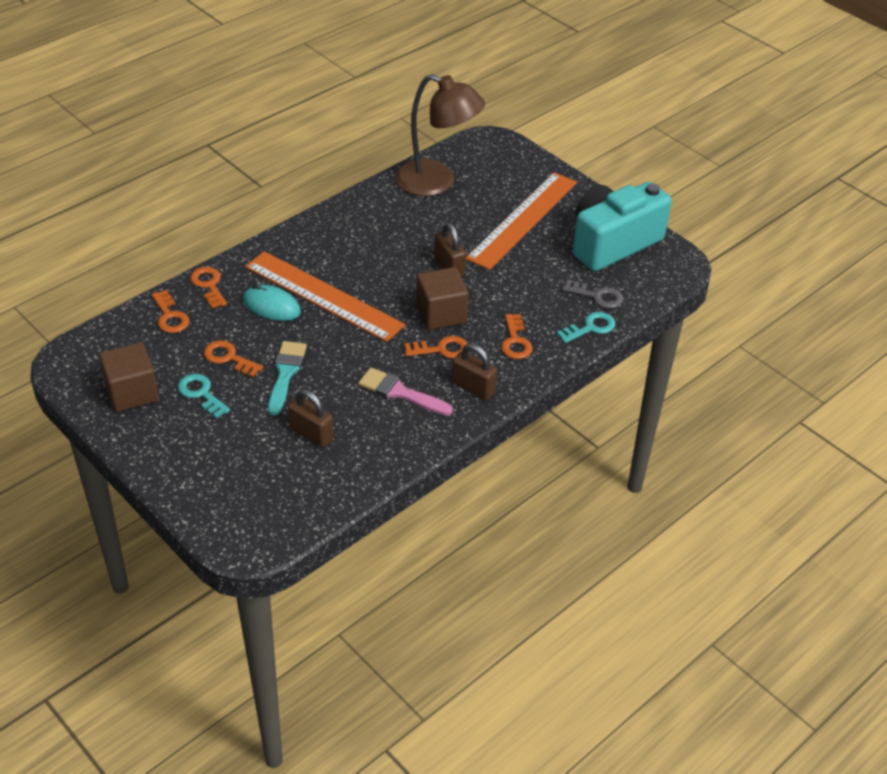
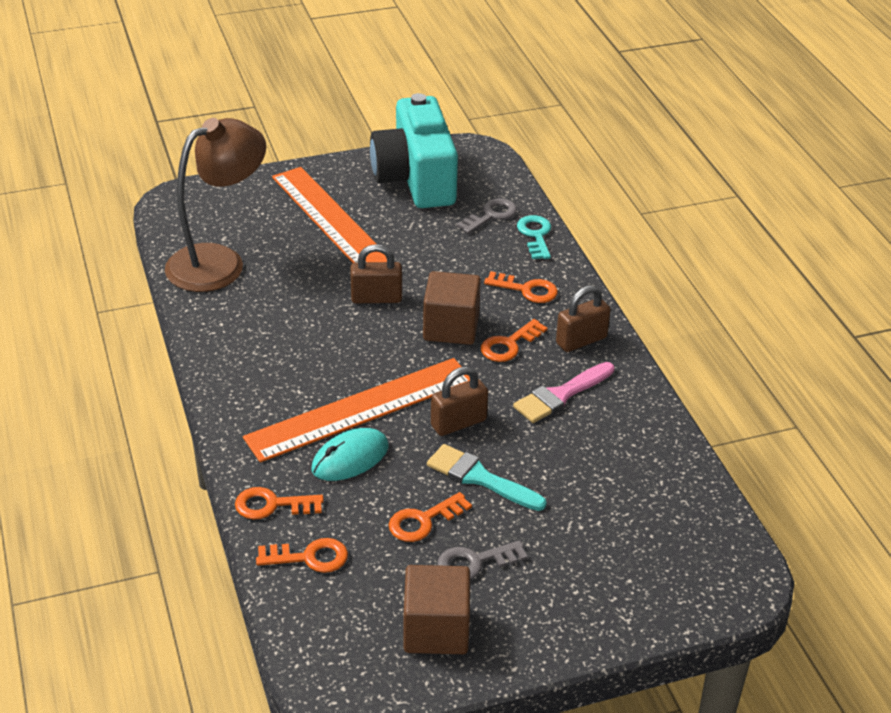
camera: 65 degrees left, 5 degrees down
turquoise key [178,374,230,419] -> grey key [437,540,528,580]
brown padlock [288,389,334,448] -> brown padlock moved to [431,366,488,436]
orange key [404,336,467,359] -> orange key turned 150 degrees counterclockwise [481,319,548,362]

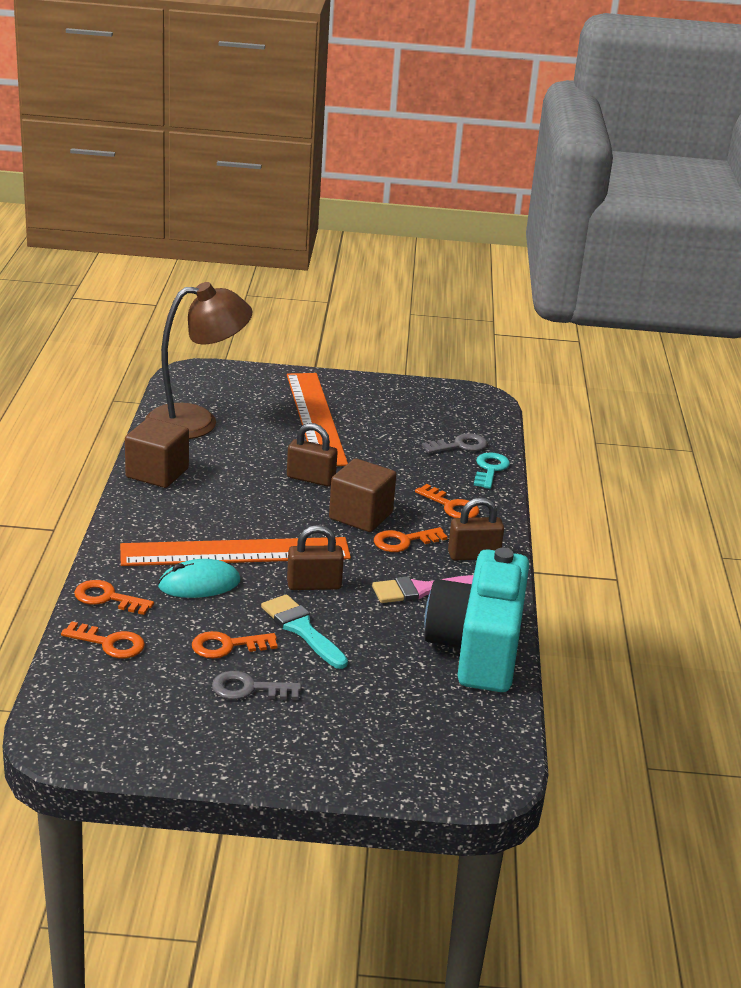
camera: 20 degrees right, 10 degrees down
turquoise camera [370,93,458,208] -> turquoise camera moved to [424,548,529,692]
brown cube [404,565,470,654] -> brown cube moved to [125,418,189,488]

